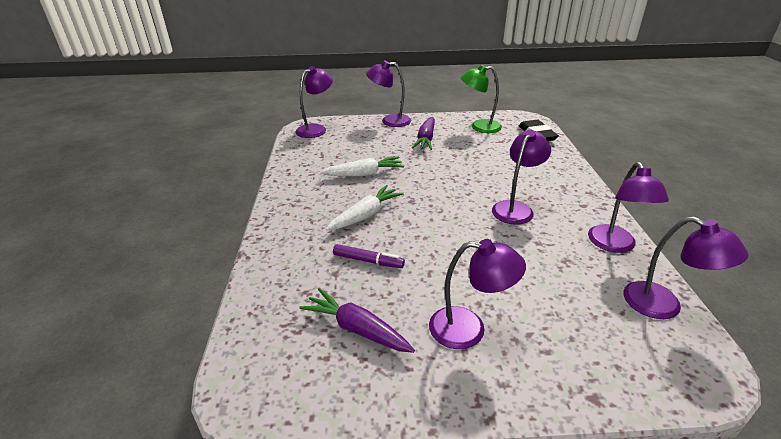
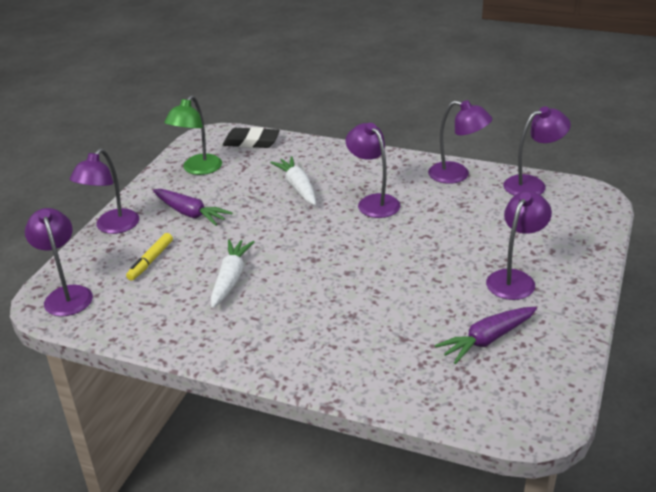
camera: 65 degrees left, 0 degrees up
white carrot [326,185,404,231] -> white carrot moved to [270,156,316,205]
purple marker [333,244,405,268] -> none
none -> yellow marker [126,233,173,281]

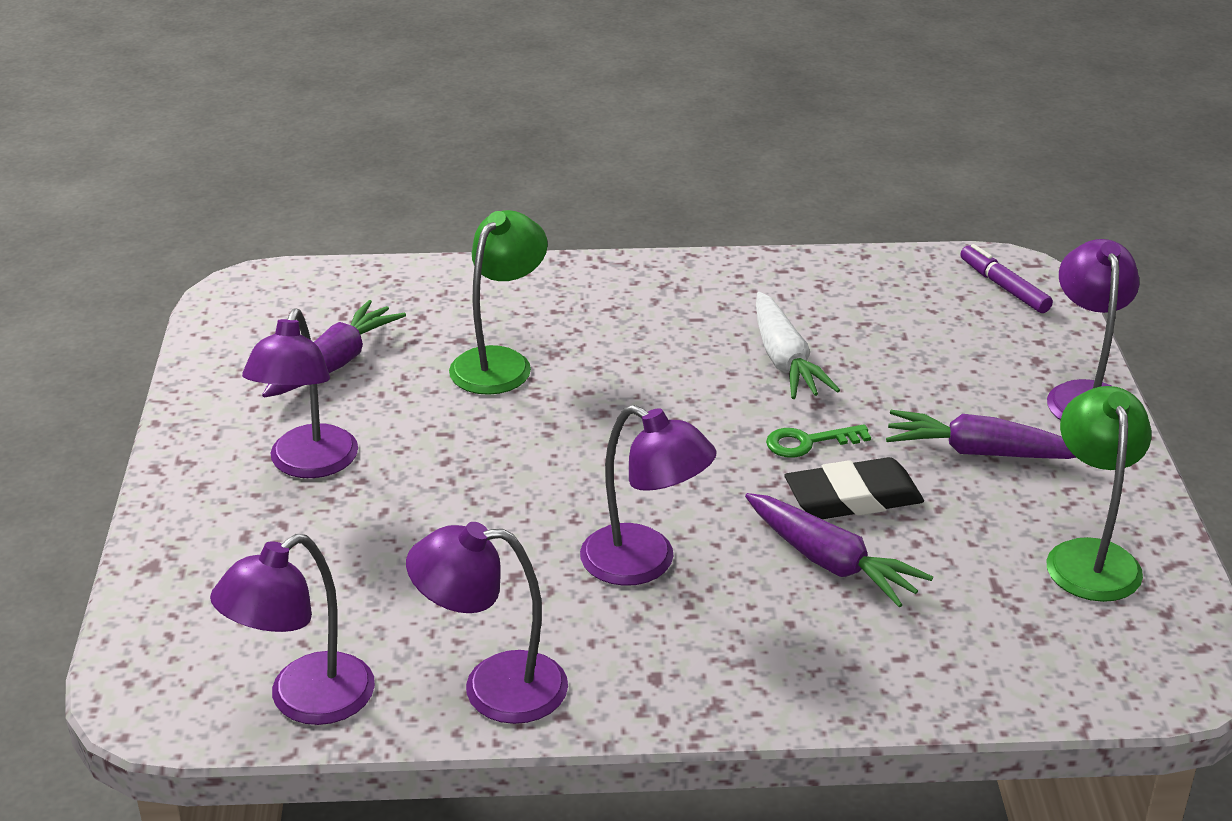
camera: 155 degrees right, 0 degrees up
purple lamp [25,208,93,316] -> purple marker [960,244,1053,313]
yellow marker [126,233,173,281] -> none
black eraser [223,127,280,148] -> black eraser moved to [784,457,924,519]
white carrot [270,156,316,205] -> purple carrot [745,493,933,607]
none -> green lamp [449,210,548,395]
none -> green key [766,424,871,458]

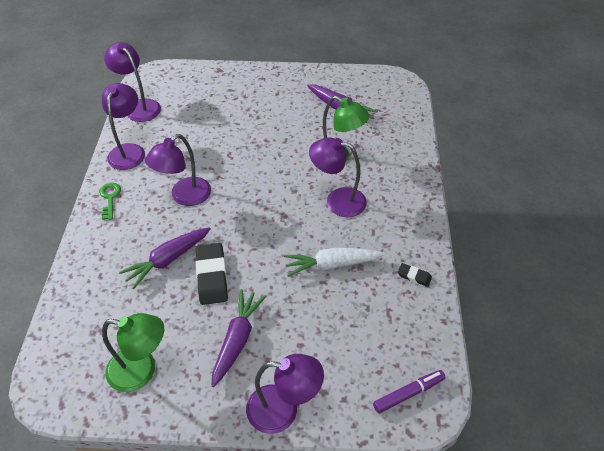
camera: 95 degrees right, 15 degrees up
purple lamp [242,309,358,478] -> purple lamp moved to [309,137,367,217]
green key [766,424,871,458] -> green key moved to [100,183,121,220]
none -> black eraser [398,263,432,287]

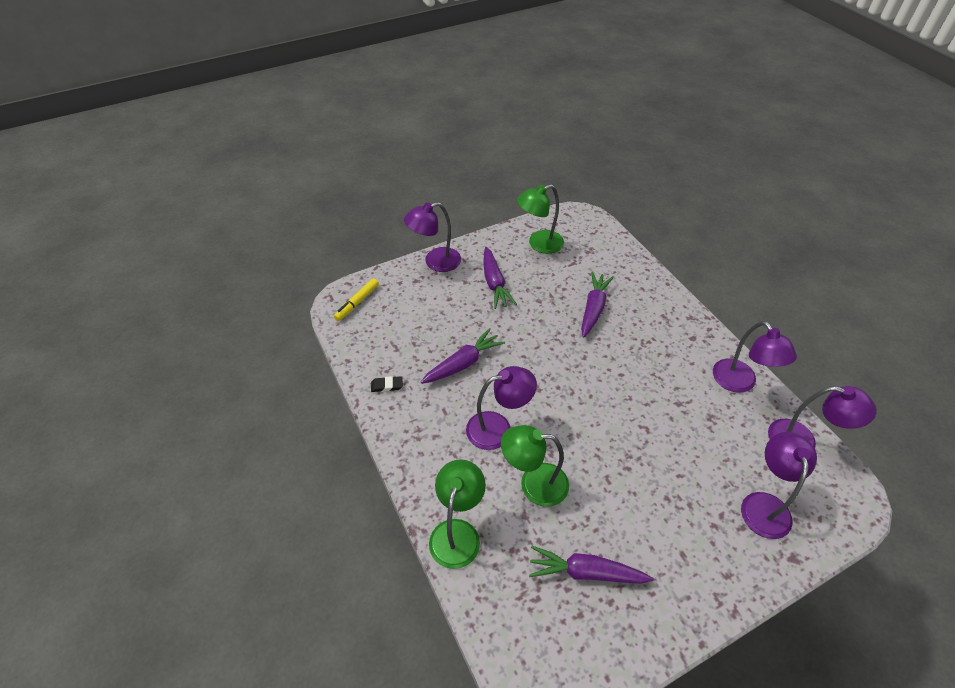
camera: 150 degrees right, 0 degrees up
green key [100,183,121,220] -> none
purple lamp [145,134,211,206] -> purple lamp moved to [741,432,817,539]
black eraser [196,243,228,305] -> none
white carrot [284,248,385,277] -> purple carrot [420,328,505,384]
purple marker [373,370,445,413] -> yellow marker [334,278,379,321]
none -> green lamp [429,459,486,569]

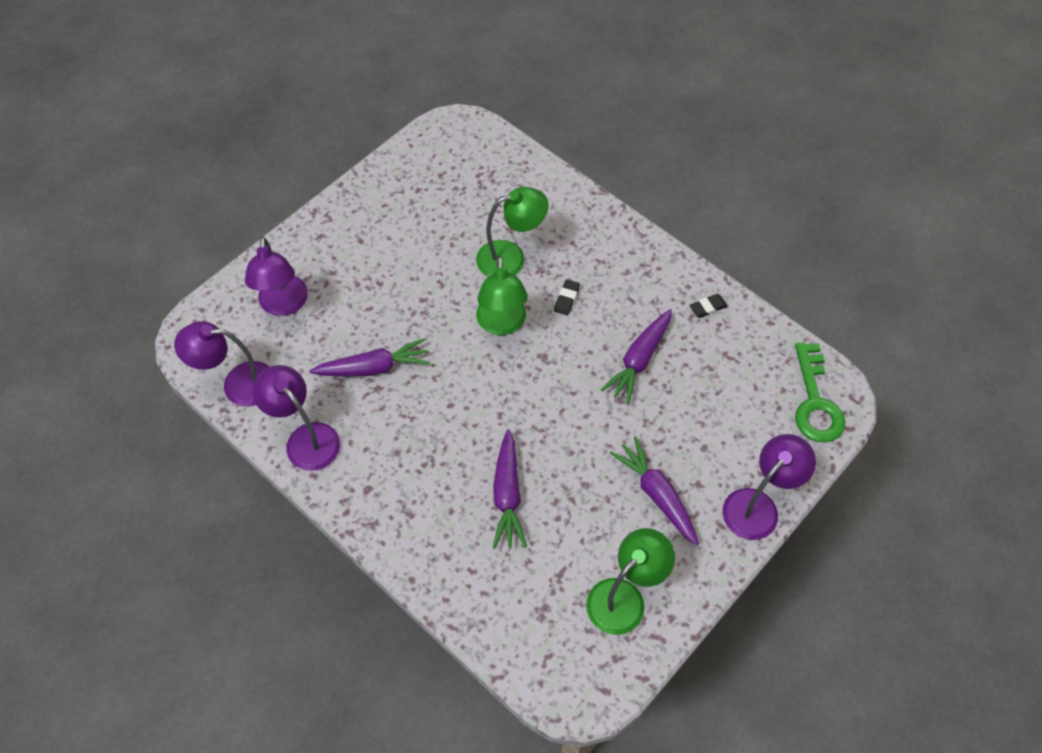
camera: 160 degrees right, 10 degrees up
yellow marker [334,278,379,321] -> green key [795,342,846,443]
green lamp [429,459,486,569] -> green lamp moved to [476,256,528,335]
purple lamp [466,366,537,450] -> black eraser [554,279,580,316]
purple carrot [529,546,654,584] -> purple carrot moved to [309,338,430,377]

